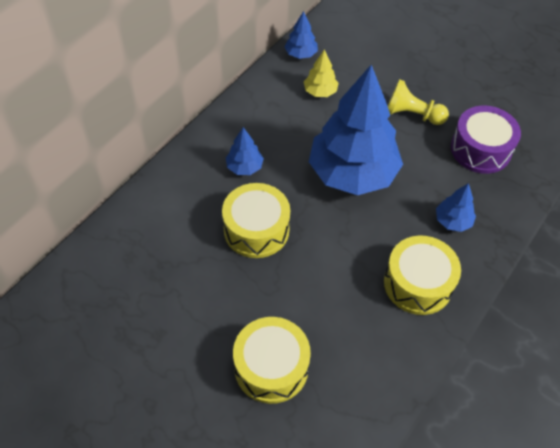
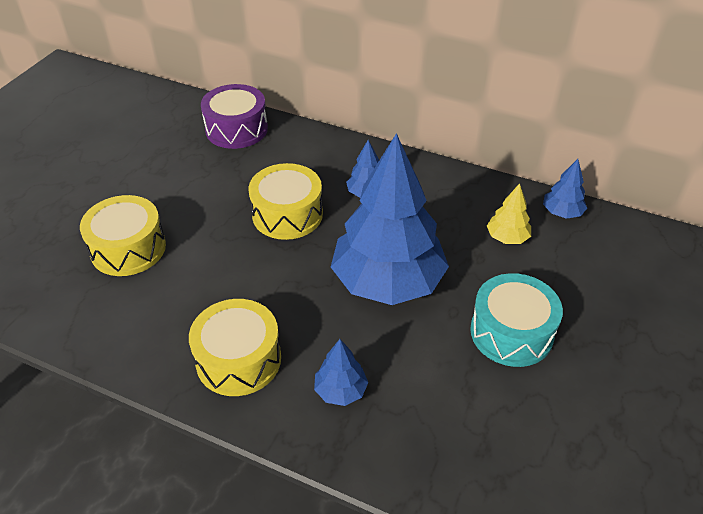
camera: 80 degrees right, 10 degrees down
yellow pawn [388,79,449,125] -> turquoise drum [470,273,563,367]
purple drum [451,106,521,174] -> purple drum moved to [201,84,268,149]

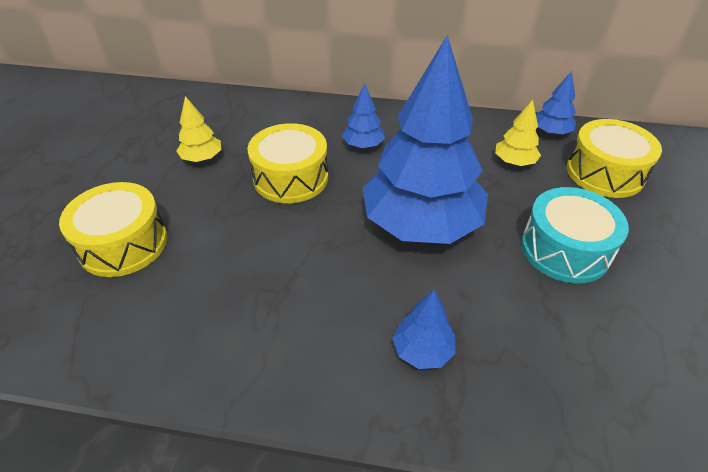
camera: 15 degrees left, 0 degrees up
yellow drum [189,299,281,396] -> yellow drum moved to [567,119,662,198]
purple drum [201,84,268,149] -> none
none -> yellow tree [176,96,221,162]

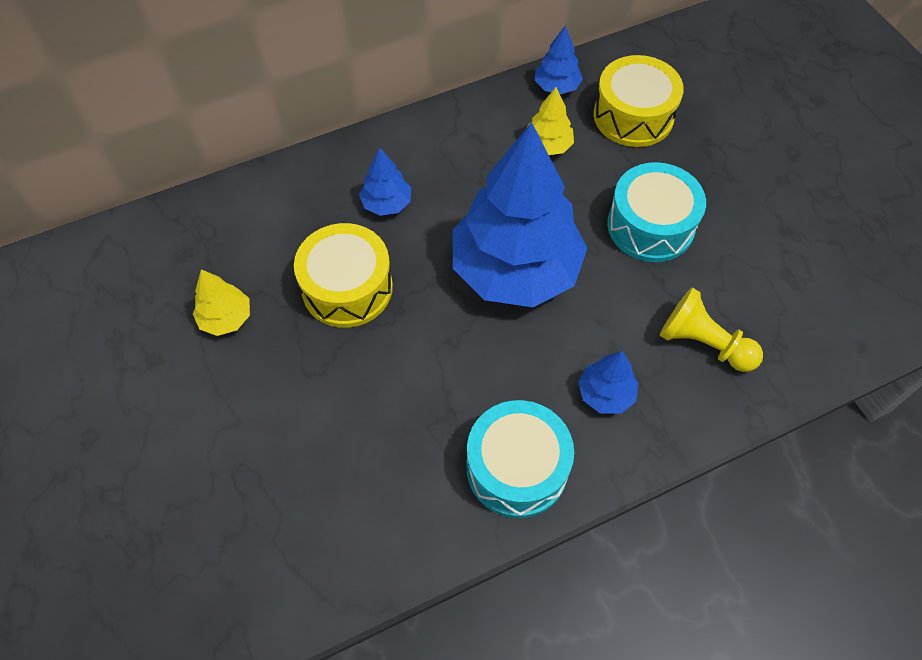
camera: 35 degrees left, 15 degrees up
yellow drum [59,182,167,277] -> none
none -> turquoise drum [467,400,574,518]
none -> yellow pawn [660,287,763,372]

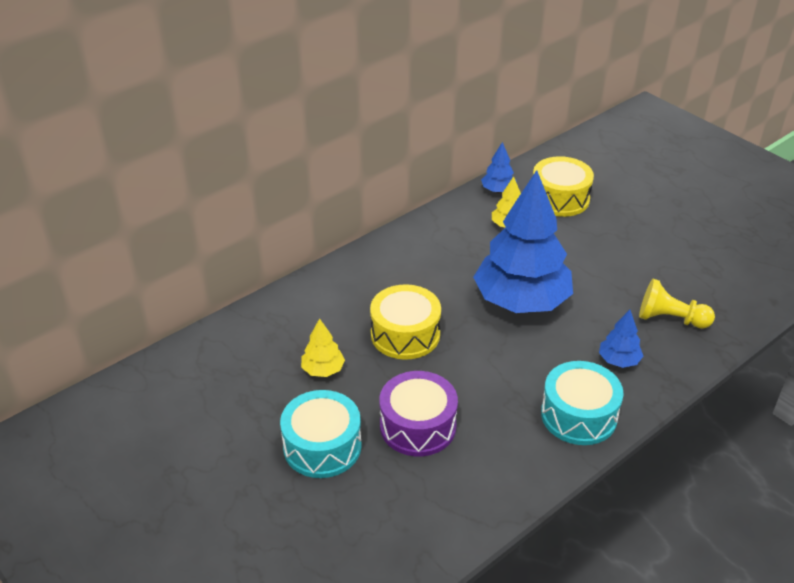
camera: 15 degrees left, 20 degrees down
blue tree [359,148,411,216] -> none
turquoise drum [607,162,706,262] -> turquoise drum moved to [280,390,362,478]
none -> purple drum [380,371,458,456]

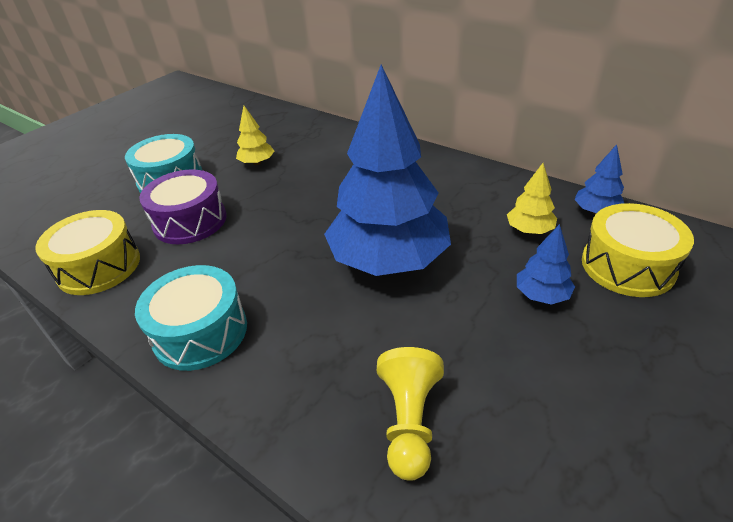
camera: 80 degrees right, 0 degrees up
yellow drum [370,284,441,360] -> yellow drum moved to [36,210,140,295]
blue tree [599,310,643,368] -> blue tree moved to [517,224,575,304]

